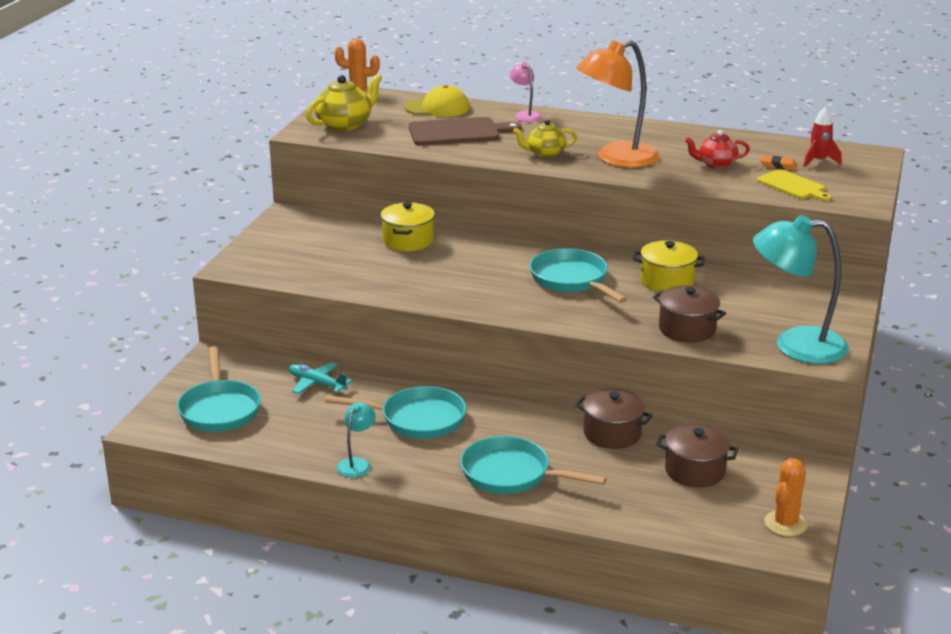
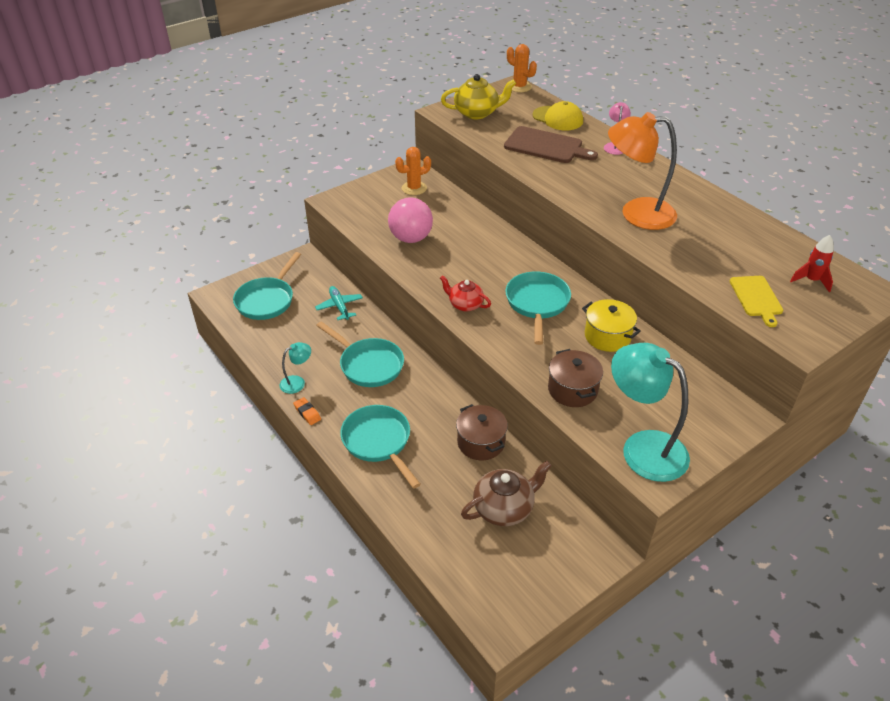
camera: 35 degrees right, 15 degrees up
yellow pot [380,202,435,251] -> none
yellow teapot [513,120,577,158] -> none
brown pot [656,424,738,487] -> brown teapot [461,461,552,526]
red teapot [685,130,750,169] -> red teapot moved to [440,275,491,312]
orange eraser [760,155,797,170] -> orange eraser moved to [293,397,321,425]
orange cactus [764,458,808,536] -> orange cactus moved to [395,147,431,195]
none -> pink ball [388,198,433,243]

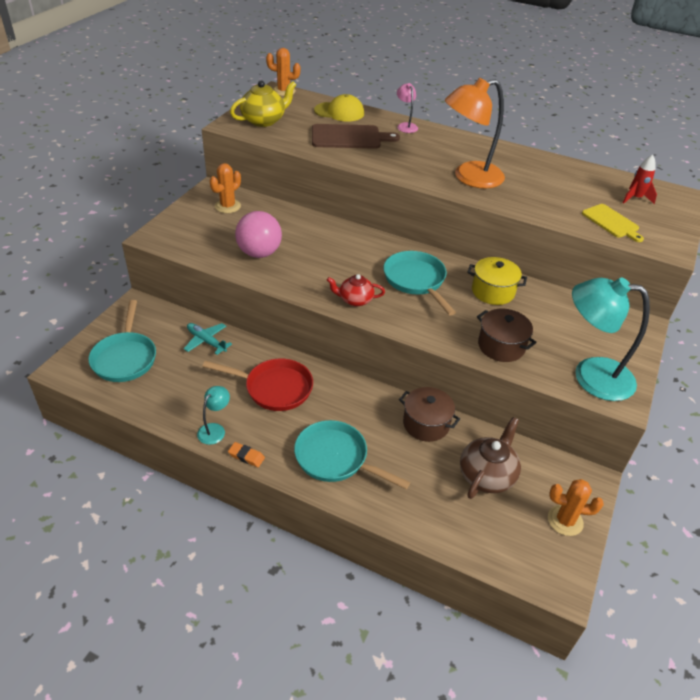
camera: 30 degrees left, 0 degrees up
turquoise pan [316,321,404,387] -> red pan [202,358,313,411]
none -> orange cactus [548,479,604,536]

